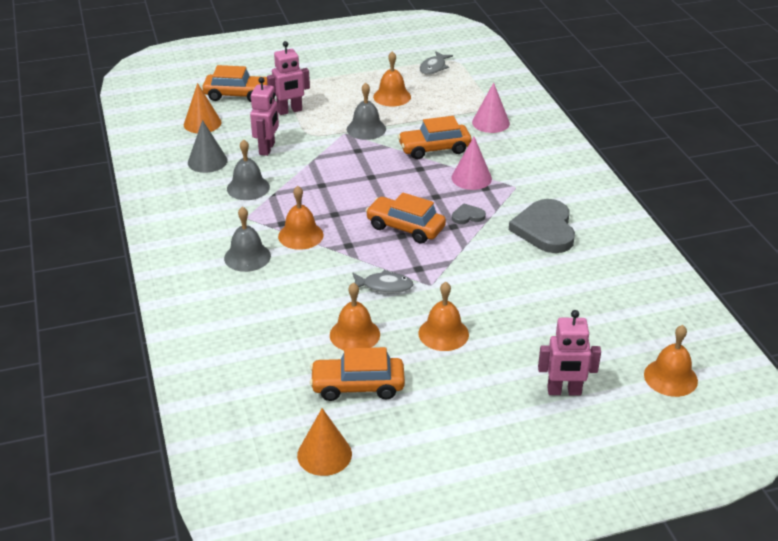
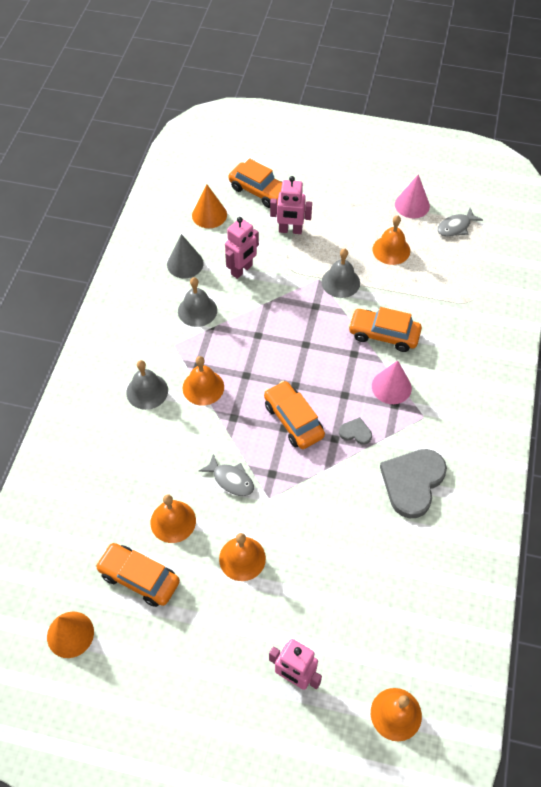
camera: 30 degrees right, 20 degrees up
pink cone [472,83,510,133] -> pink cone moved to [395,174,430,218]

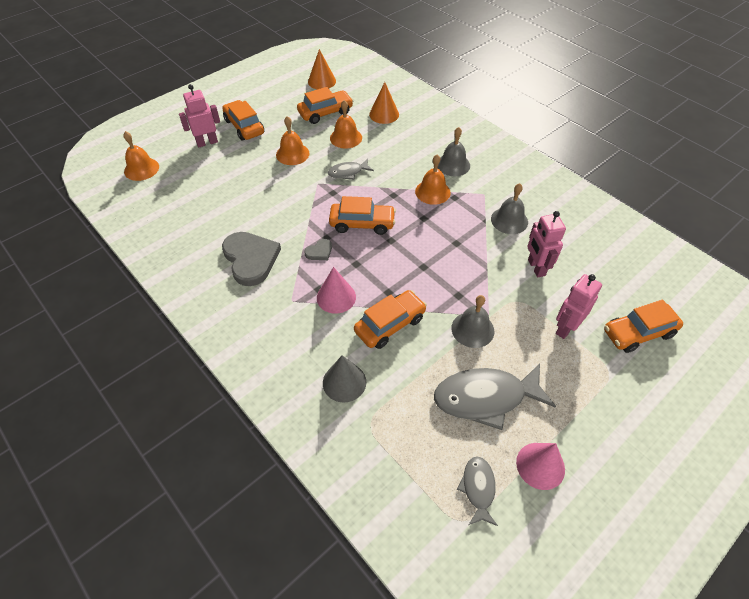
camera: 125 degrees right, 5 degrees down
grey cone [167,234,204,278] -> grey cone moved to [323,355,366,402]
orange cone [192,185,227,228] -> orange cone moved to [369,82,399,124]
orange bell [373,215,410,265] -> grey fish [434,364,556,430]
none -> orange car [222,100,264,141]

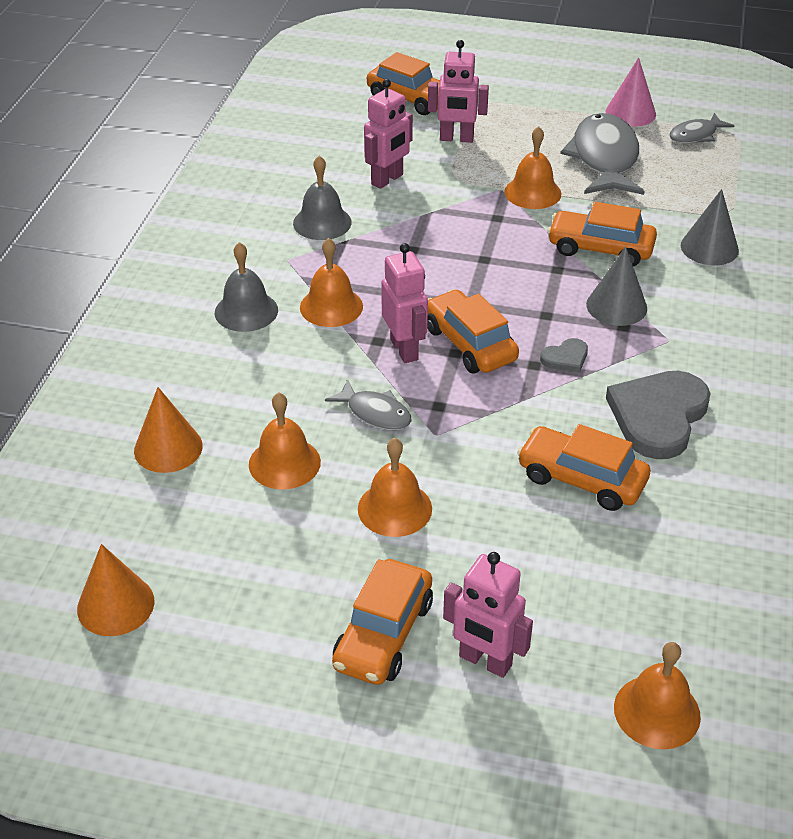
camera: 125 degrees left, 10 degrees down
orange car [297,87,353,124] -> orange car moved to [517,424,650,511]
grey heart [304,239,332,260] -> grey heart turned 135 degrees clockwise [540,338,588,373]
pink cone [317,267,356,314] -> grey cone [586,246,647,326]
grey fish [434,364,556,430] -> grey fish turned 135 degrees counterclockwise [560,113,645,195]
grey bell [451,295,494,348] -> orange bell [504,126,562,209]
none -> pink robot [381,243,428,363]

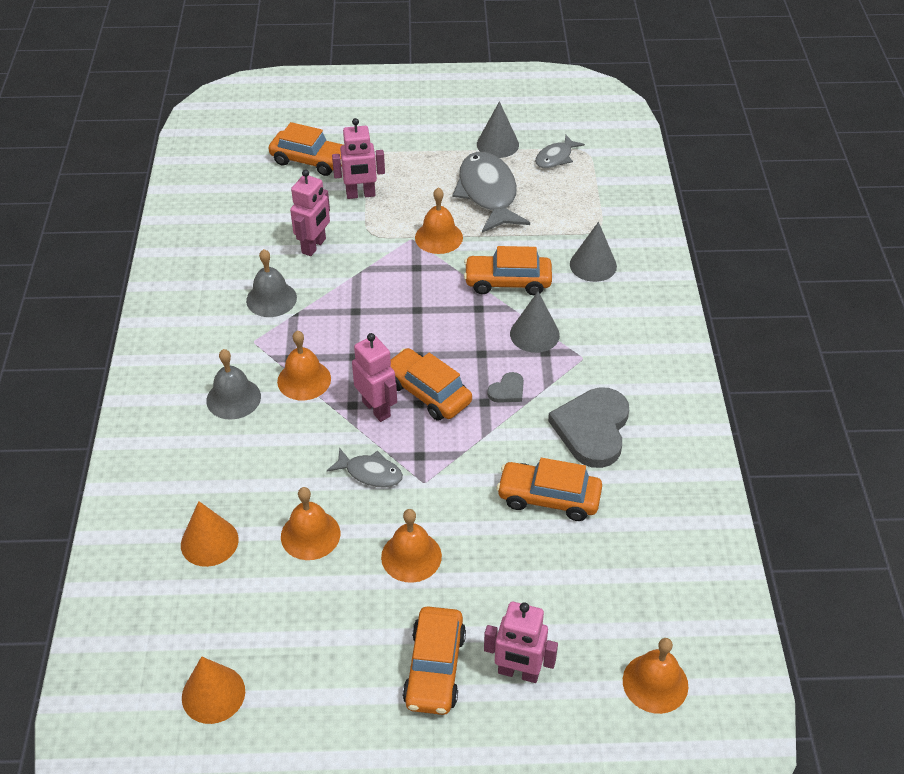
camera: 15 degrees left, 5 degrees up
pink cone [606,57,656,127] -> grey cone [477,101,519,158]

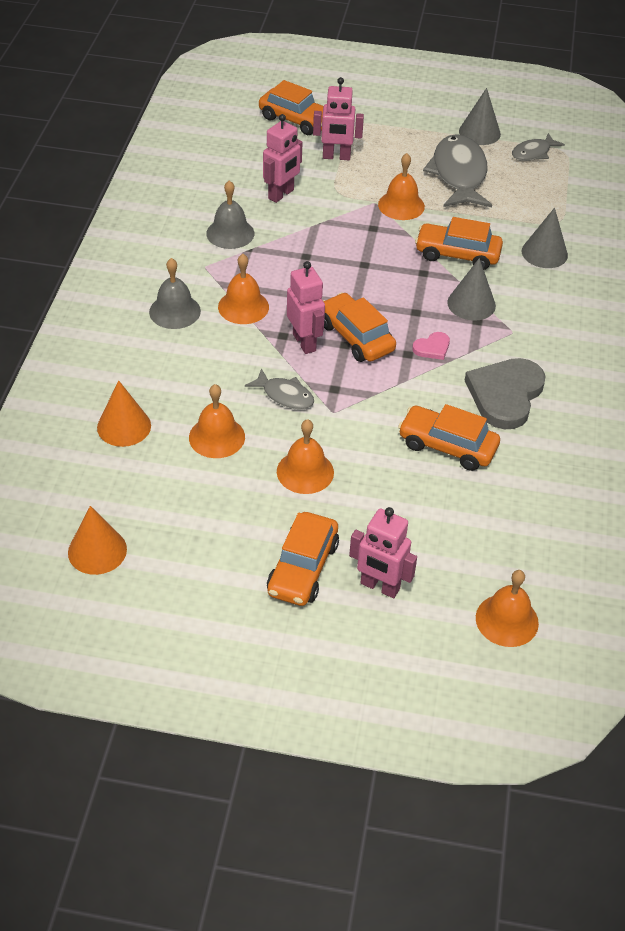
camera: 10 degrees right, 0 degrees up
grey heart [487,372,524,403] -> pink heart [412,332,450,360]

